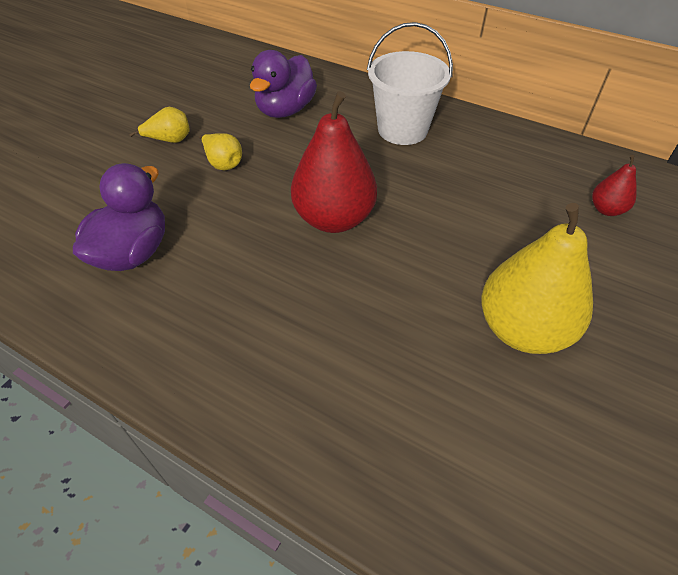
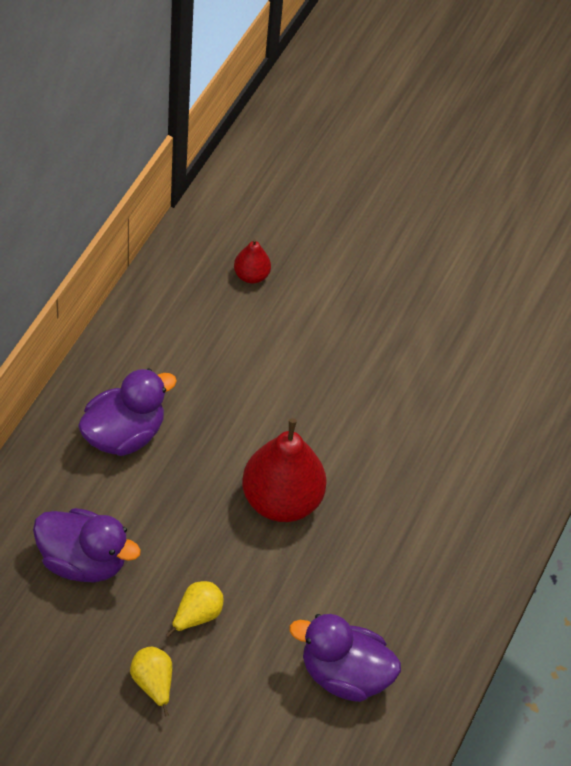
camera: 100 degrees left, 5 degrees up
white bucket [367,22,453,145] -> purple duck [78,368,177,456]
yellow pear [481,203,593,354] -> none

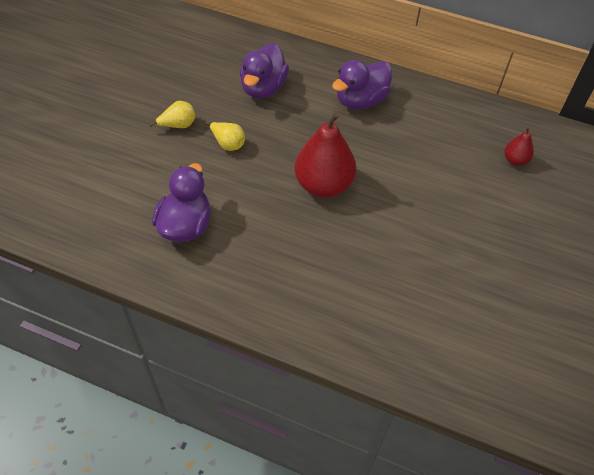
camera: 90 degrees right, 0 degrees up
purple duck [78,368,177,456] -> purple duck turned 90 degrees clockwise [332,60,392,109]

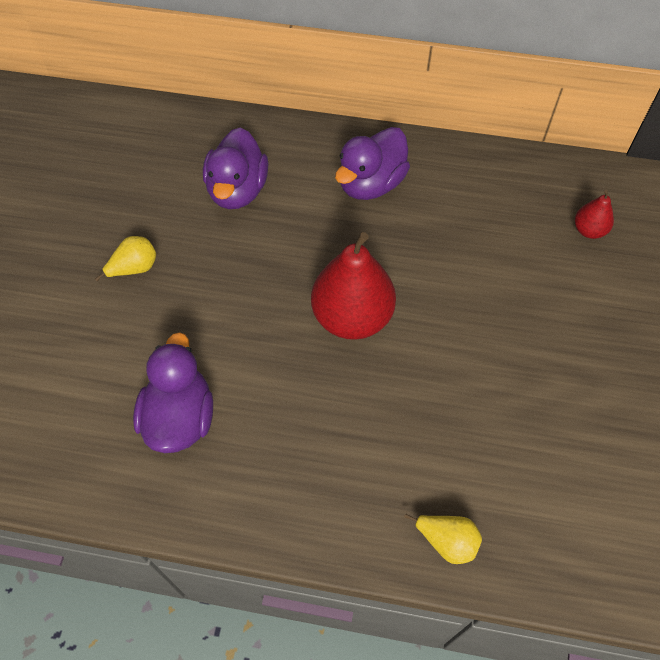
camera: 10 degrees left, 5 degrees up
yellow pear [206,122,245,151] -> yellow pear moved to [404,514,482,564]

